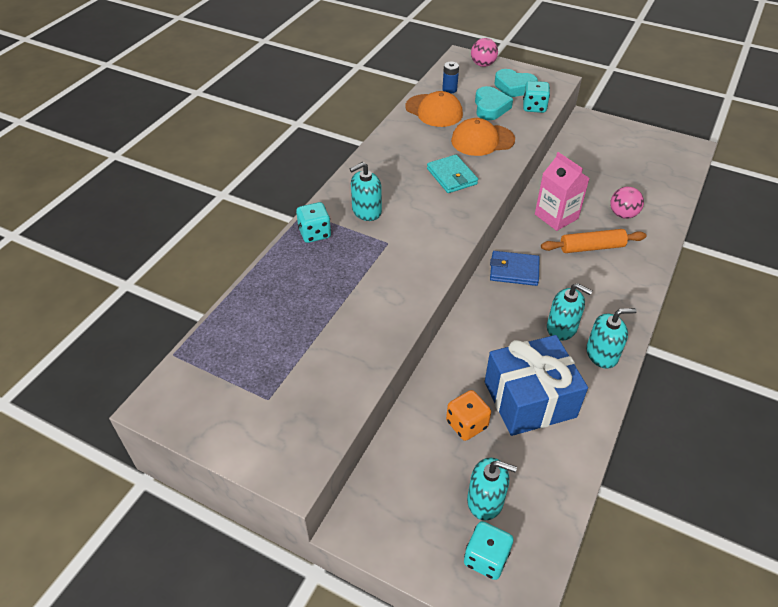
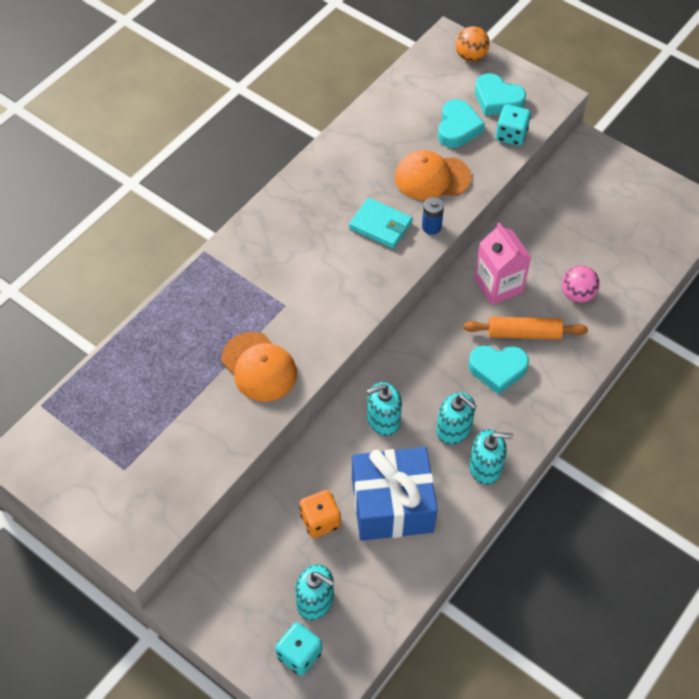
camera: 10 degrees right, 10 degrees up
turquoise dice [296,202,331,243] -> none
turquoise soap dispenser [350,162,382,221] -> turquoise soap dispenser moved to [367,382,402,436]
orange cap [405,91,463,127] -> orange cap moved to [222,332,297,402]
turquoise wallet [427,155,478,193] -> turquoise wallet turned 45 degrees counterclockwise [349,198,413,249]
blue battery [442,62,459,94] -> blue battery moved to [422,197,444,235]
pink ball [471,38,498,67] -> orange ball [455,26,490,61]
blue wallet [490,251,540,286] -> none
none -> turquoise heart [468,346,529,394]

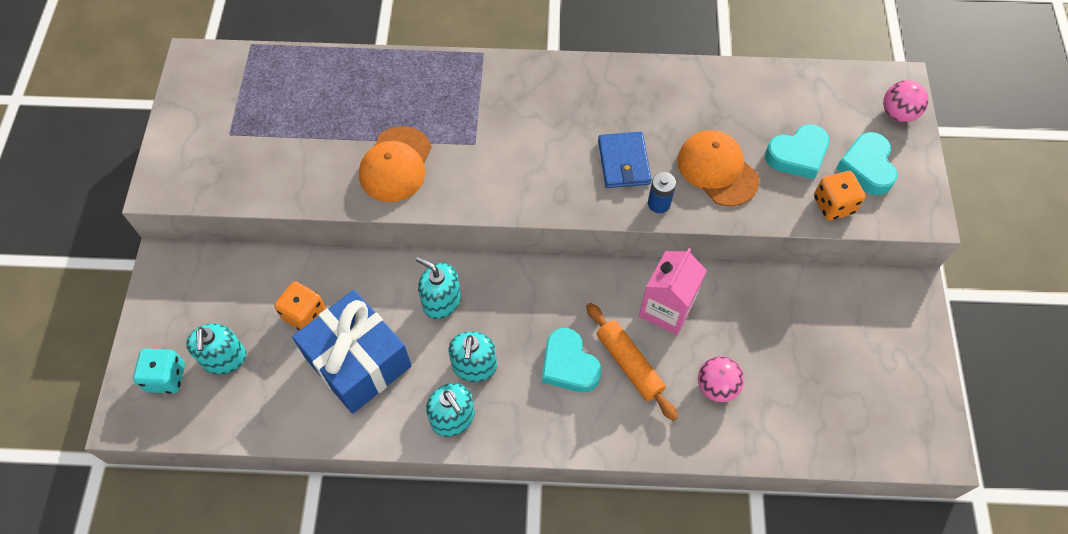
camera: 55 degrees right, 5 degrees up
turquoise wallet [349,198,413,249] -> blue wallet [598,132,651,188]
orange ball [455,26,490,61] -> pink ball [883,80,928,122]
turquoise dice [496,105,531,146] -> orange dice [814,171,866,221]

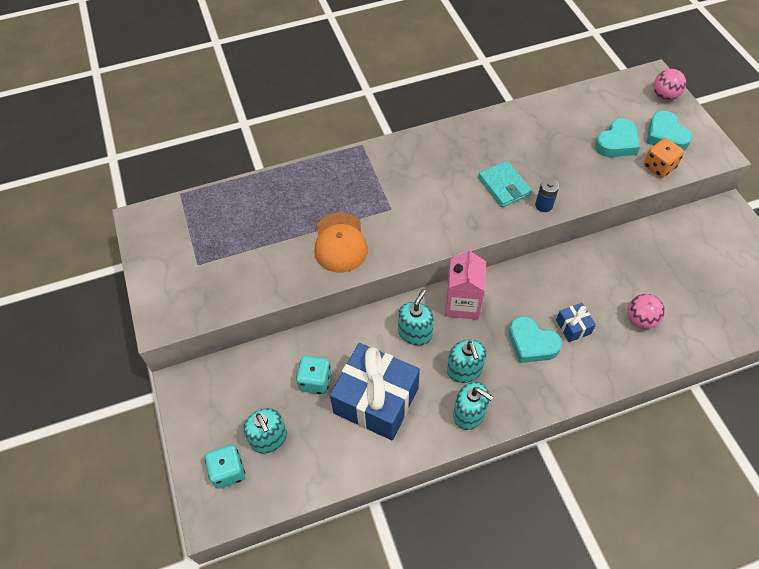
camera: 20 degrees left, 5 degrees down
orange dice [274,281,326,331] -> turquoise dice [296,356,331,394]
turquoise soap dispenser [416,256,461,319] -> turquoise soap dispenser turned 105 degrees clockwise [398,289,434,345]
orange rolling pin [586,303,678,421] -> blue gift [556,303,596,342]
blue wallet [598,132,651,188] -> turquoise wallet [478,161,532,207]
pink carton [639,248,707,335] -> pink carton moved to [445,248,486,320]
orange cap [677,130,760,206] -> none

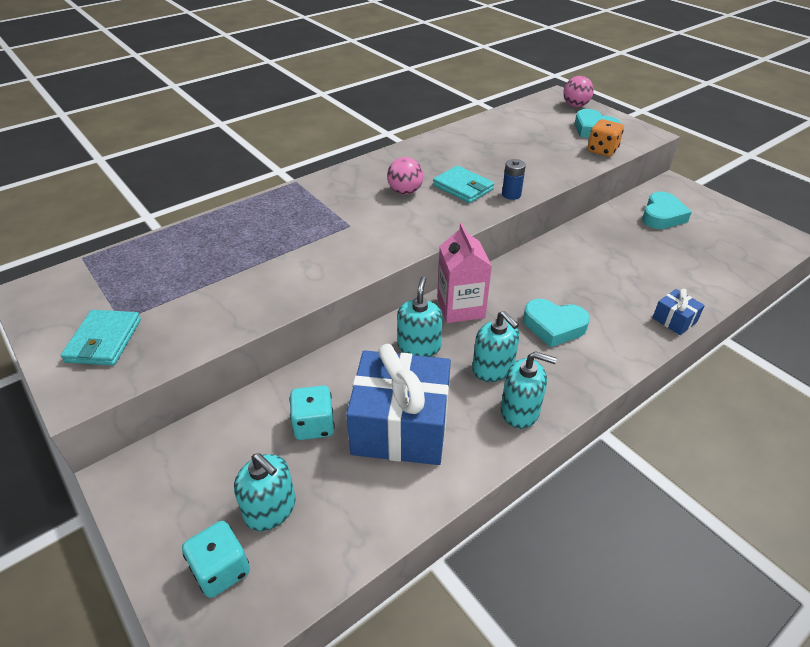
camera: 20 degrees left, 15 degrees down
orange cap [314,212,368,273] -> none
blue gift [556,303,596,342] -> blue gift moved to [652,289,705,335]
turquoise heart [595,118,640,157] -> turquoise heart moved to [642,192,692,229]
pink ball [627,294,665,329] -> pink ball moved to [387,157,424,195]
none -> turquoise wallet [61,310,141,365]

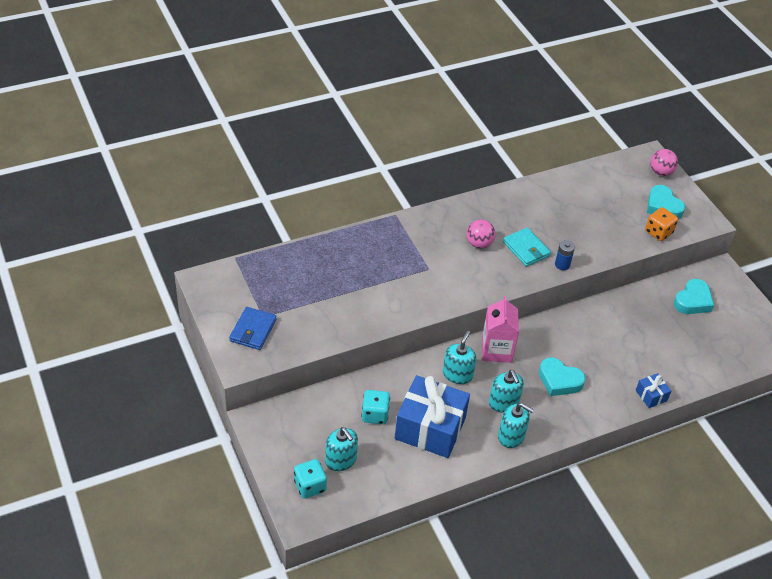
camera: 10 degrees right, 5 degrees up
turquoise wallet [61,310,141,365] -> blue wallet [229,307,276,350]

